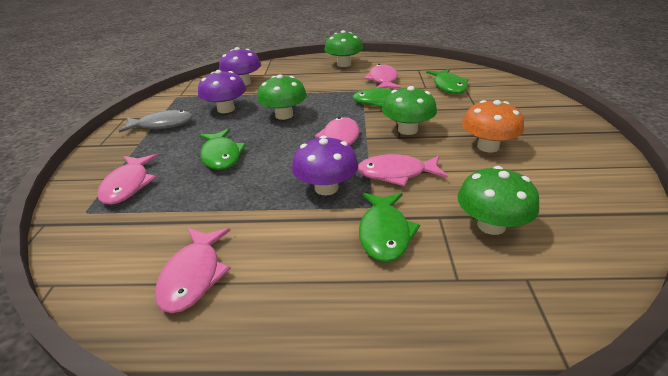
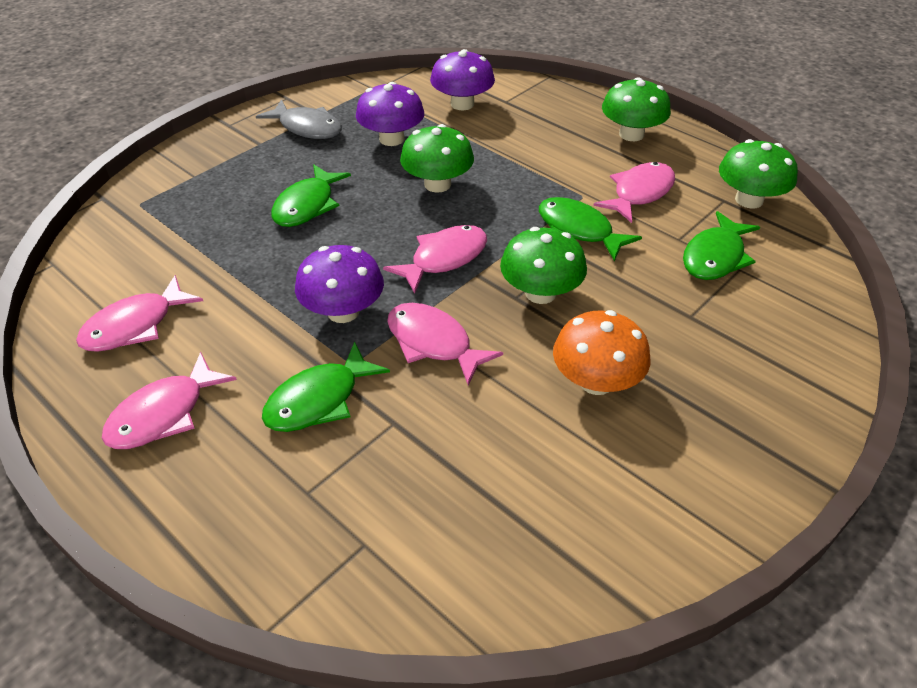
camera: 40 degrees right, 10 degrees up
pink fish [97,154,158,205] -> pink fish moved to [102,352,237,449]
green mushroom [458,166,539,235] -> green mushroom moved to [719,139,798,208]

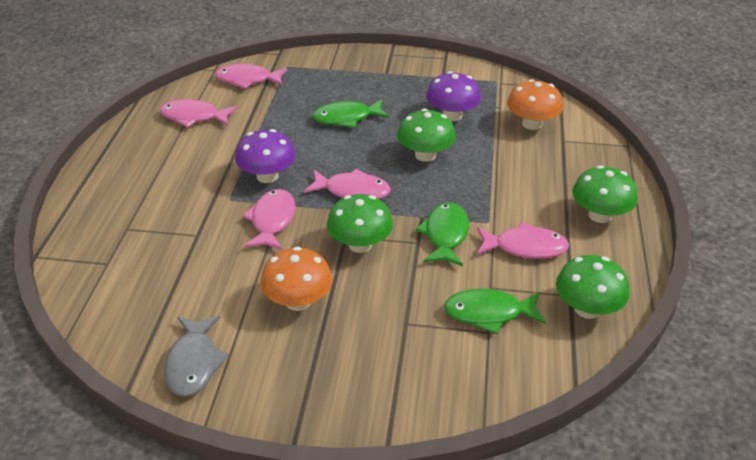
camera: 55 degrees right, 5 degrees down
pink fish [102,352,237,449] -> pink fish moved to [215,64,287,89]
grey fish [256,99,342,139] -> grey fish moved to [164,316,229,397]
green fish [262,342,390,432] -> none
purple mushroom [430,49,495,110] -> orange mushroom [507,79,563,130]

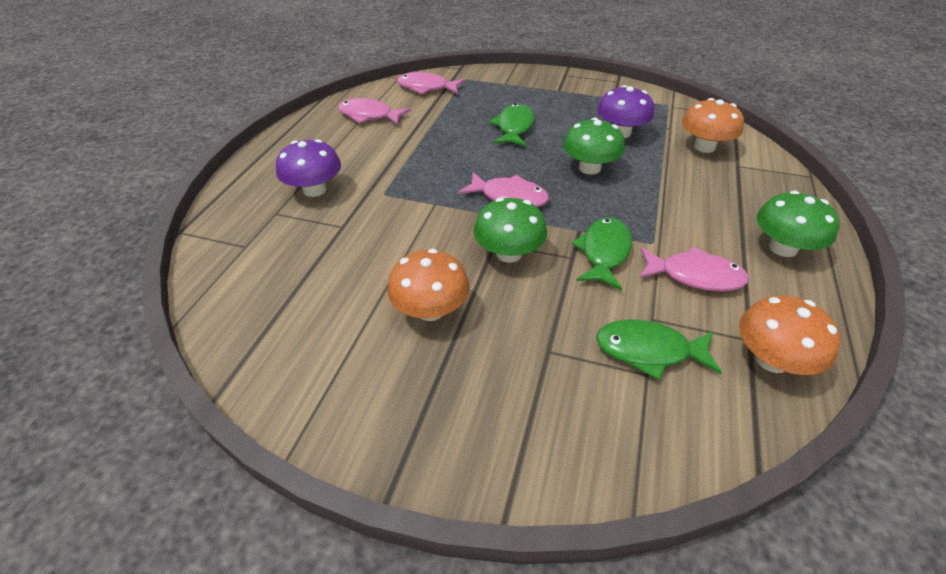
camera: 10 degrees right, 5 degrees up
grey fish [164,316,229,397] -> none
purple mushroom [235,129,296,183] -> purple mushroom moved to [276,139,341,197]
pink fish [242,189,296,250] -> none
green fish [312,99,390,128] -> green fish turned 105 degrees clockwise [489,104,534,146]
green mushroom [556,255,630,319] -> orange mushroom [739,295,841,375]

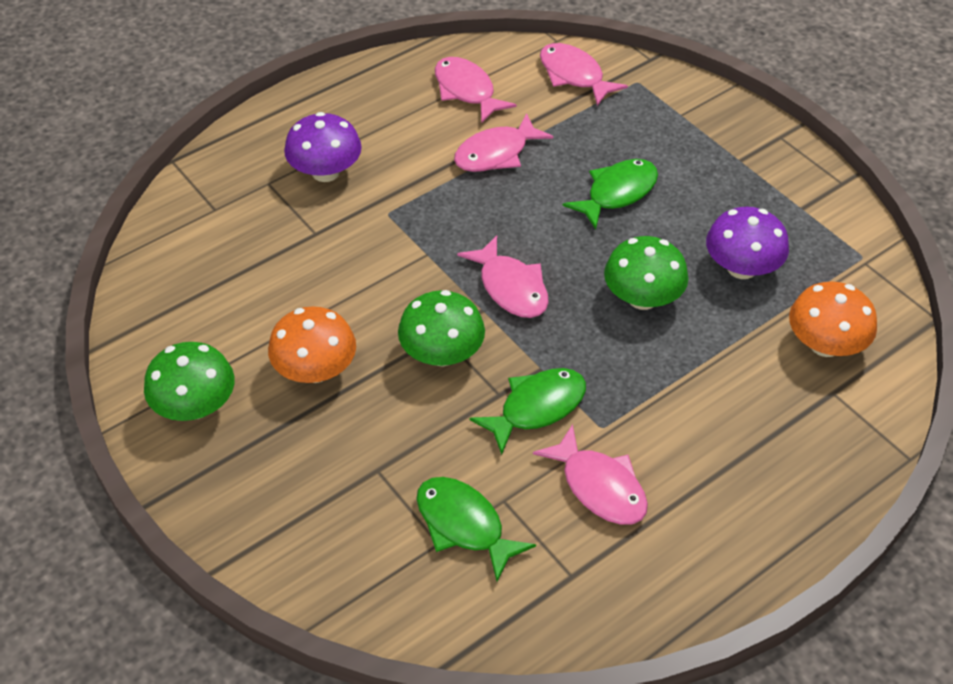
camera: 35 degrees right, 5 degrees up
orange mushroom [739,295,841,375] -> none
green mushroom [757,191,840,257] -> green mushroom moved to [144,342,235,421]
none -> pink fish [454,113,553,172]

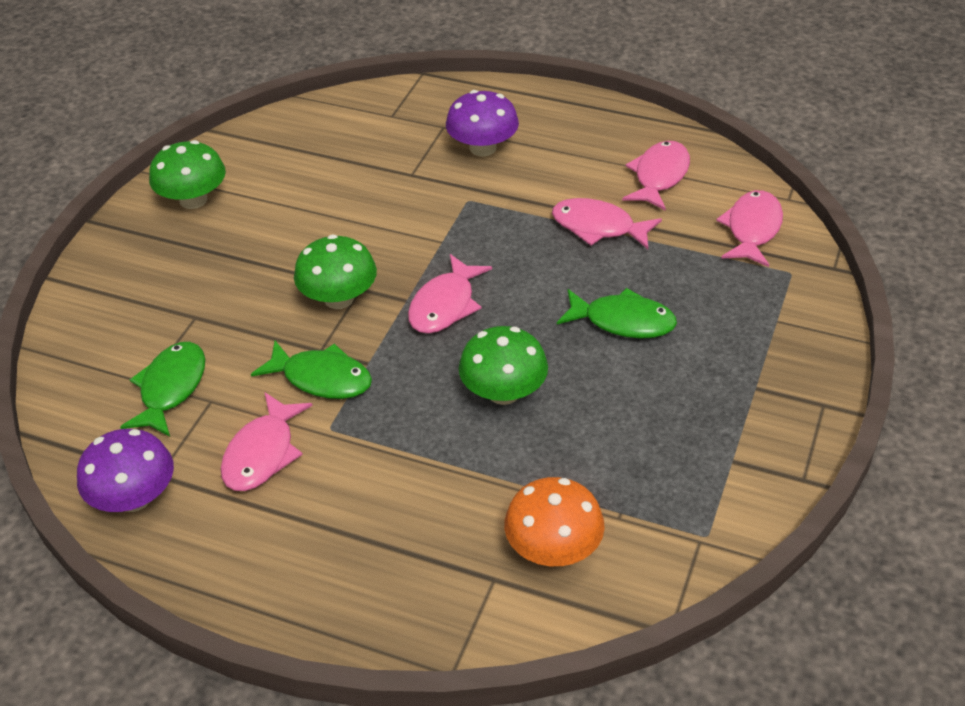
camera: 60 degrees right, 5 degrees down
orange mushroom [268,306,356,383] -> none
purple mushroom [706,207,789,279] -> purple mushroom moved to [77,429,174,512]

